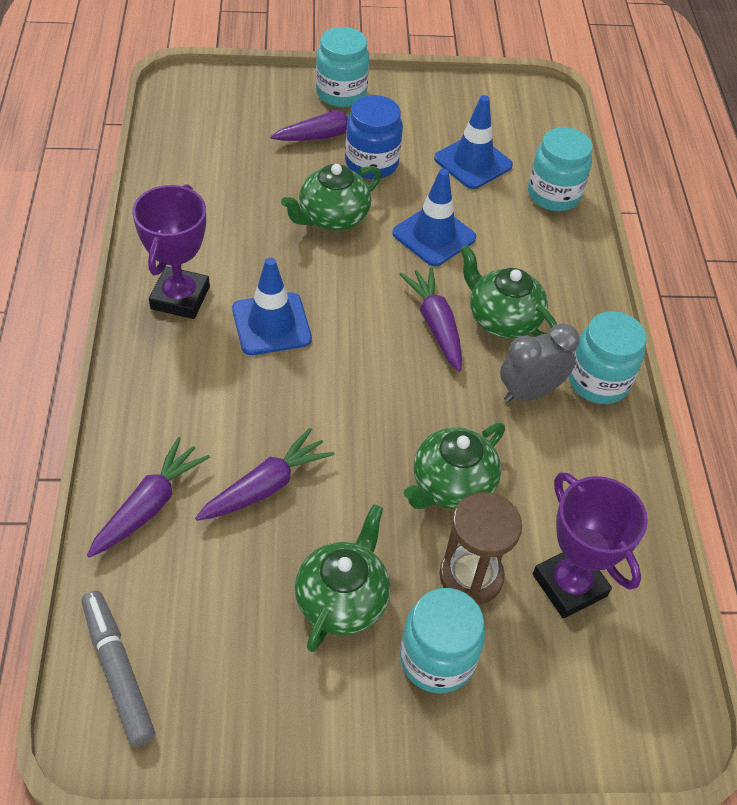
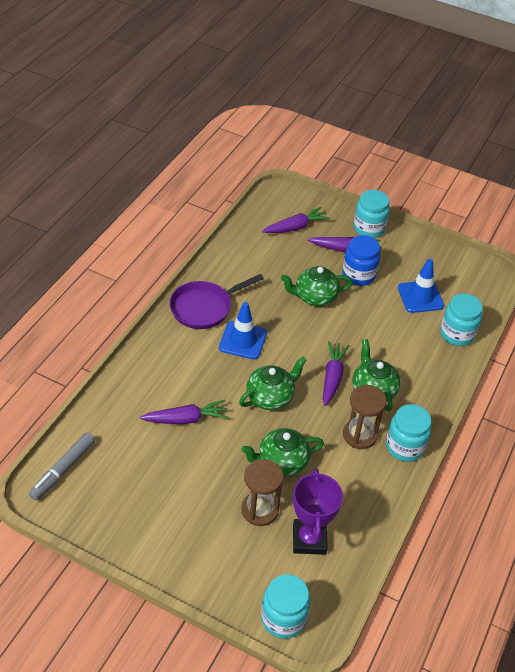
camera: 30 degrees right, 5 degrees down
grey marker [82,591,155,747] -> grey marker turned 150 degrees counterclockwise [29,433,95,501]
purple carrot [87,437,210,558] -> purple carrot moved to [262,207,330,233]
purple trophy [132,184,210,319] -> purple pan [169,274,264,329]
green teapot [295,504,391,652] -> green teapot moved to [239,356,307,410]
blue traffic cone [392,169,476,266] -> none
turquoise jar [400,588,485,694] -> turquoise jar moved to [261,574,311,639]
grey clock [500,323,580,402] -> brown hourglass [343,385,387,449]

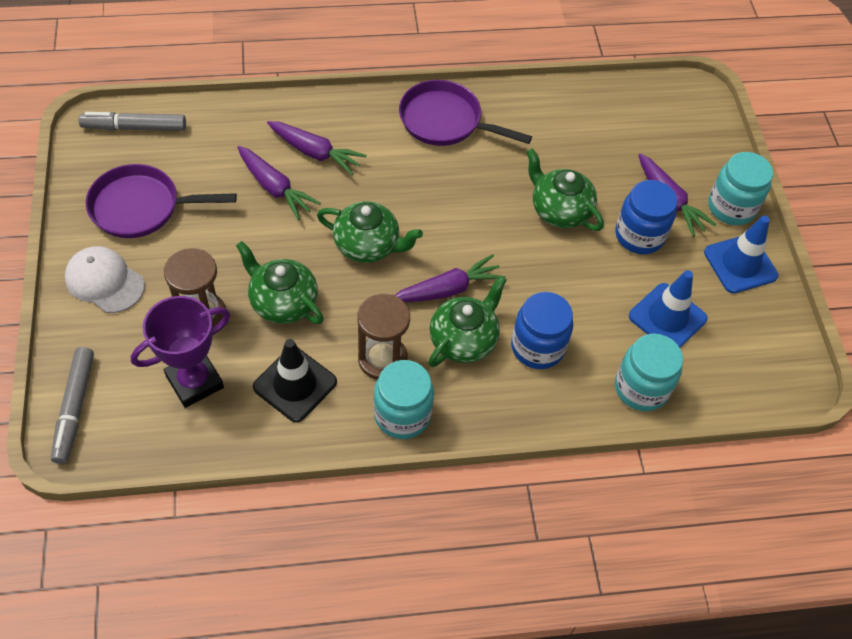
camera: 55 degrees right, 10 degrees up
blue traffic cone [219,302,267,359] -> blue traffic cone moved to [704,216,778,294]
turquoise jar [261,574,311,639] -> grey marker [51,347,94,464]
purple carrot [262,207,330,233] -> purple carrot moved to [267,121,367,176]
none -> white cap [65,246,145,313]
none -> purple pan [86,164,237,238]
none -> black traffic cone [253,339,337,422]
none -> blue jar [511,292,573,369]

